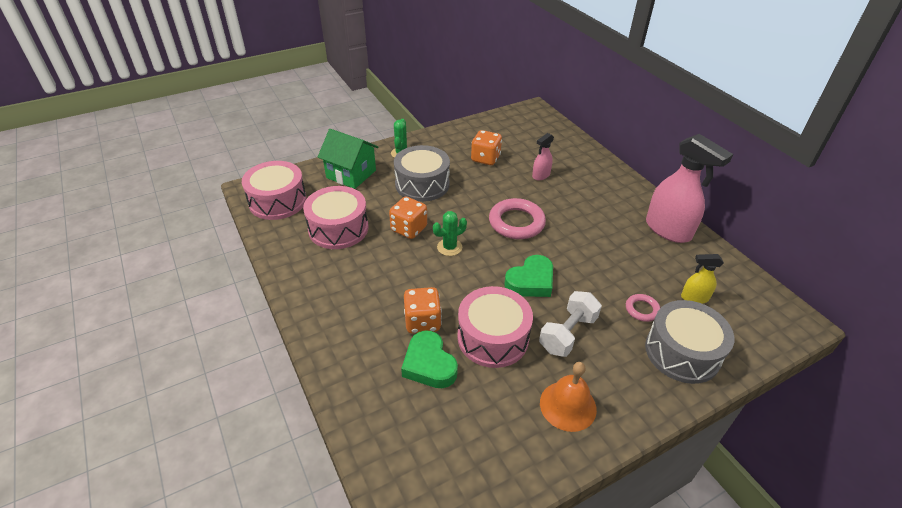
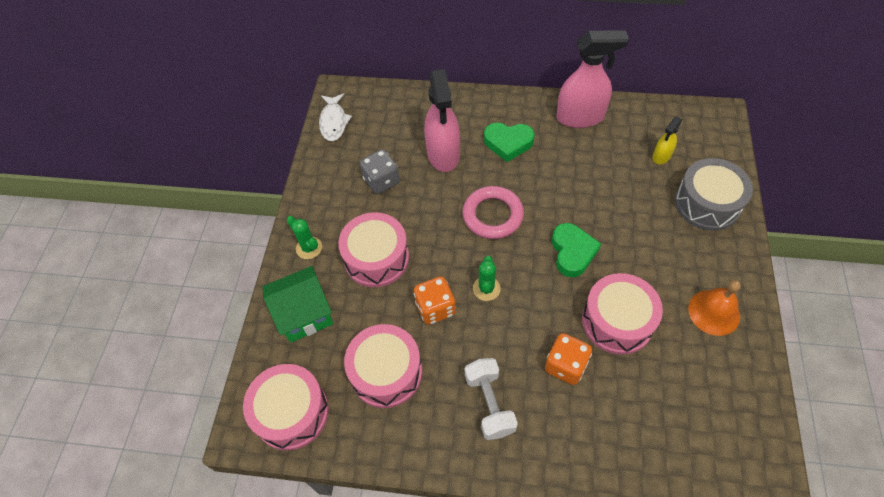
camera: 50 degrees left, 15 degrees up
grey drum [394,145,450,202] -> pink drum [338,212,409,287]
green heart [401,331,458,388] -> green heart moved to [484,123,535,162]
orange dice [471,130,502,165] -> grey dice [360,149,400,194]
pink spray bottle [532,133,554,180] -> pink spray bottle [424,69,460,172], size x2.02
white dumbbell [539,291,602,357] -> white dumbbell moved to [465,358,518,440]
pink ring [626,294,660,322] -> none
none -> white fish [319,93,352,141]

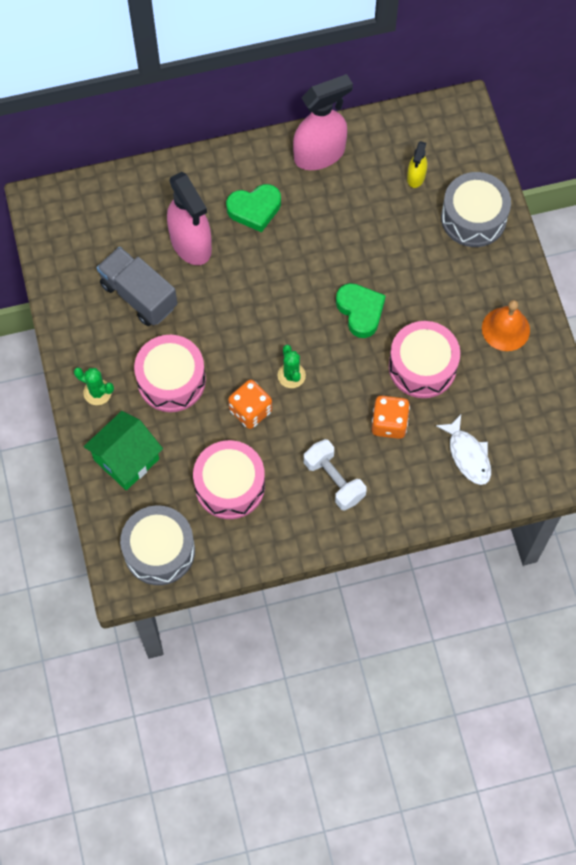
camera: 25 degrees left, 10 degrees up
pink drum [243,364,329,450] -> grey drum [120,505,195,585]
white fish [319,93,352,141] -> white fish moved to [436,414,491,485]
grey dice [360,149,400,194] -> grey truck [97,247,177,326]
pink ring [462,186,524,239] -> none

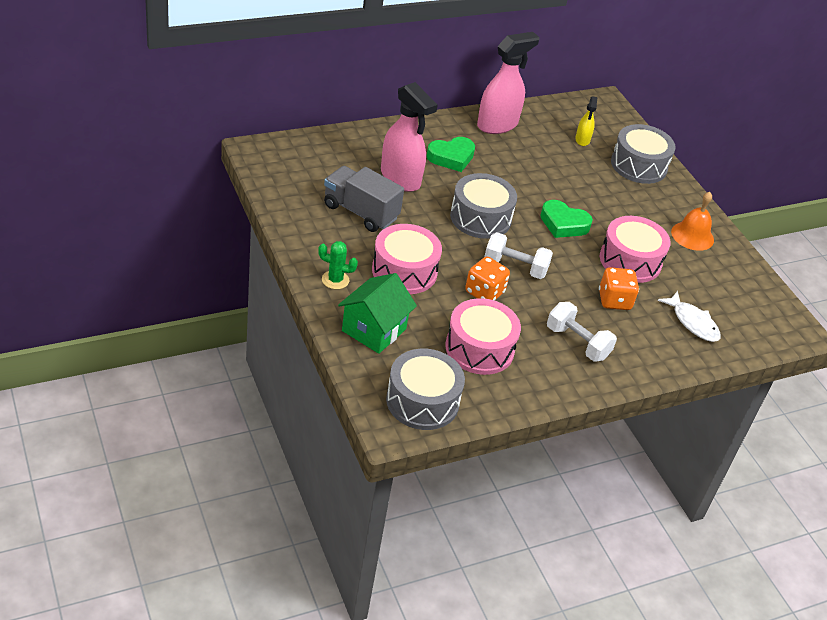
camera: 15 degrees left, 25 degrees down
green cactus [278,344,306,388] -> white dumbbell [484,232,553,279]
green heart [336,283,386,338] -> green heart turned 150 degrees clockwise [540,200,593,238]
none -> grey drum [450,173,517,239]

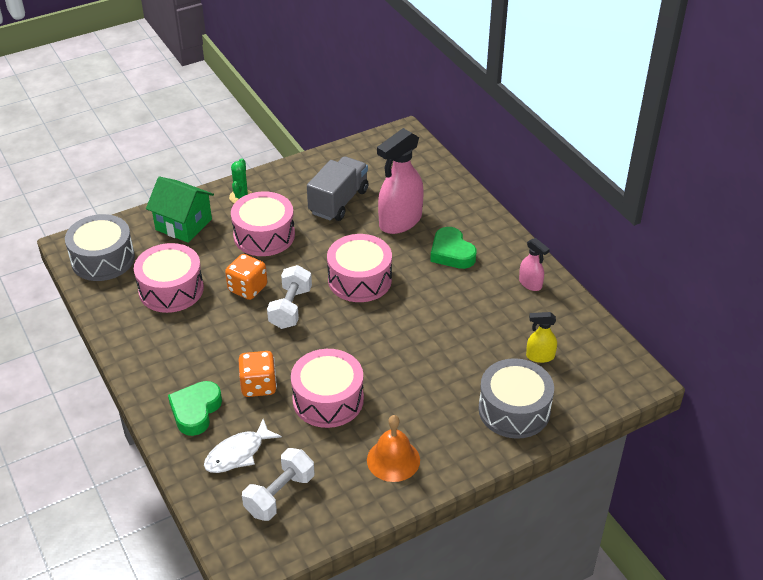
camera: 90 degrees right, 0 degrees up
grey drum [450,173,517,239] -> pink drum [327,234,392,302]
pink spray bottle [477,32,540,134] -> pink spray bottle [519,238,550,291], size x0.50
green heart [540,200,593,238] -> green heart moved to [168,381,222,436]
white dumbbell [547,302,617,362] -> white dumbbell moved to [242,448,314,521]

